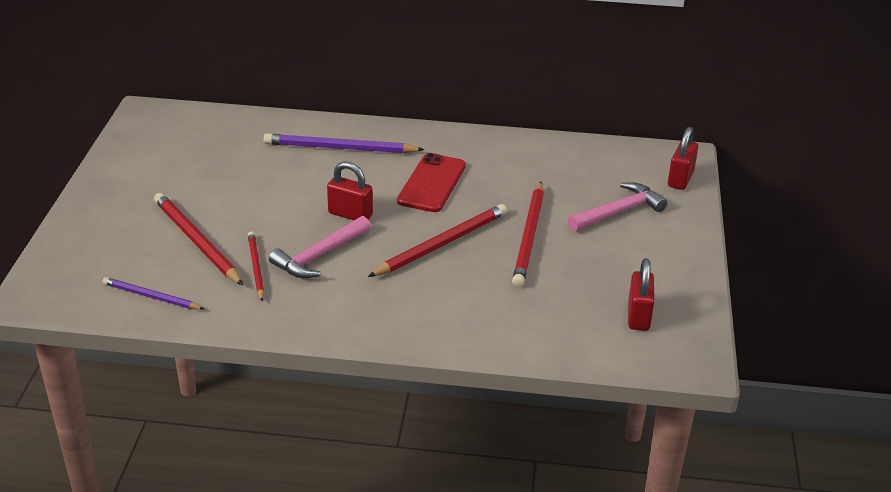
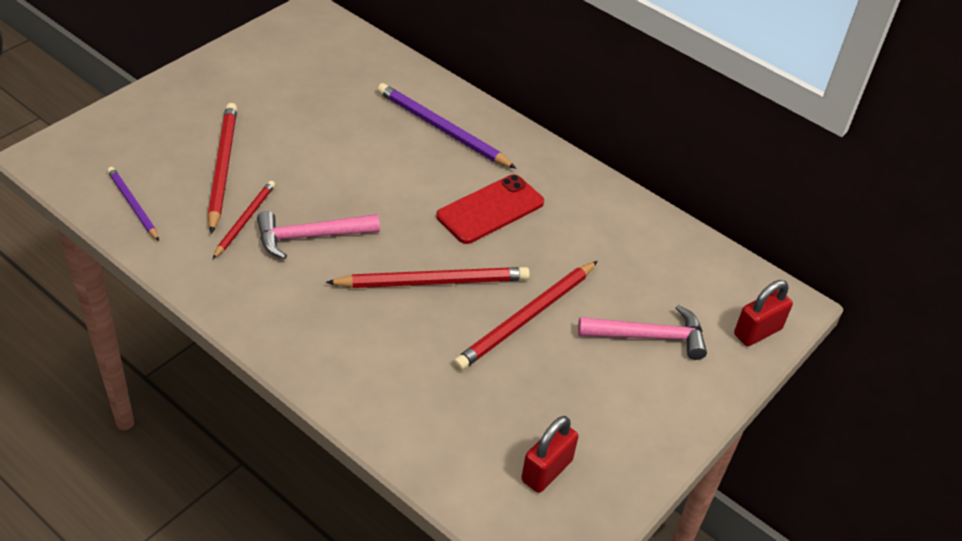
camera: 30 degrees right, 10 degrees up
red padlock [327,161,373,220] -> none

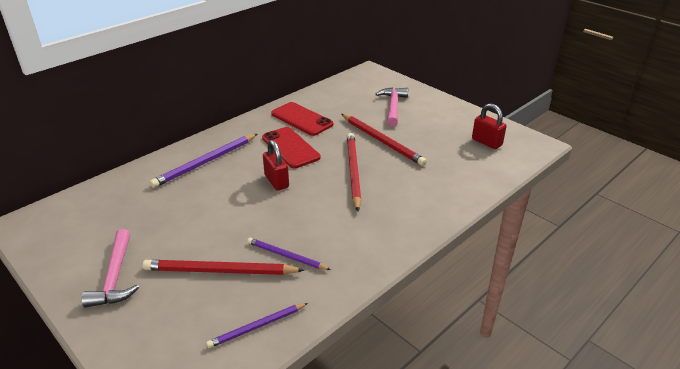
camera: 80 degrees left, 10 degrees down
red pencil [213,181,275,259] -> purple pencil [247,238,331,270]
pink hammer [257,211,380,259] -> pink hammer moved to [82,229,139,308]
red padlock [734,280,793,346] -> red padlock moved to [263,140,289,191]
none -> red phone [271,102,333,136]

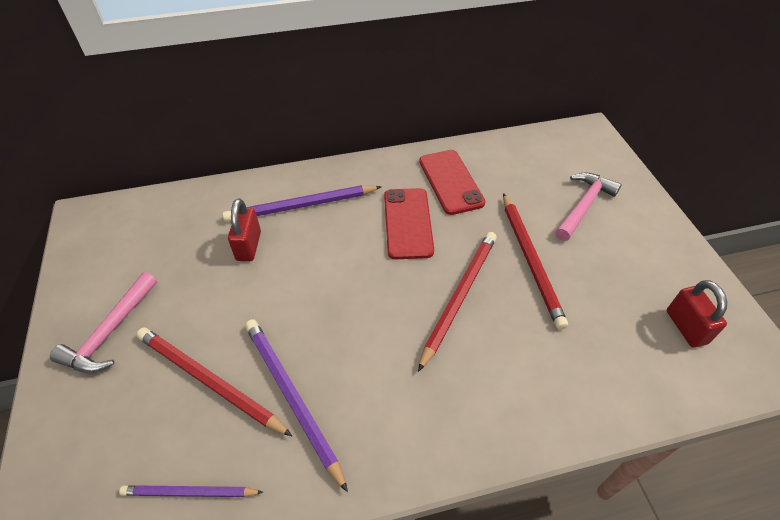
camera: 30 degrees right, 15 degrees up
purple pencil [247,238,331,270] -> purple pencil [245,319,348,493], size x1.64
red padlock [263,140,289,191] -> red padlock moved to [228,198,261,261]

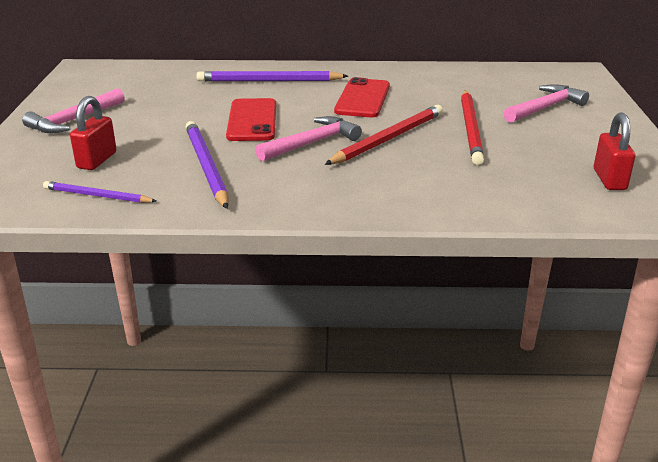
camera: 15 degrees right, 20 degrees down
red pencil [136,327,292,436] -> none
red padlock [228,198,261,261] -> red padlock moved to [70,96,117,170]
red phone [419,150,486,215] -> red phone moved to [226,98,276,141]
none -> pink hammer [255,116,362,161]

